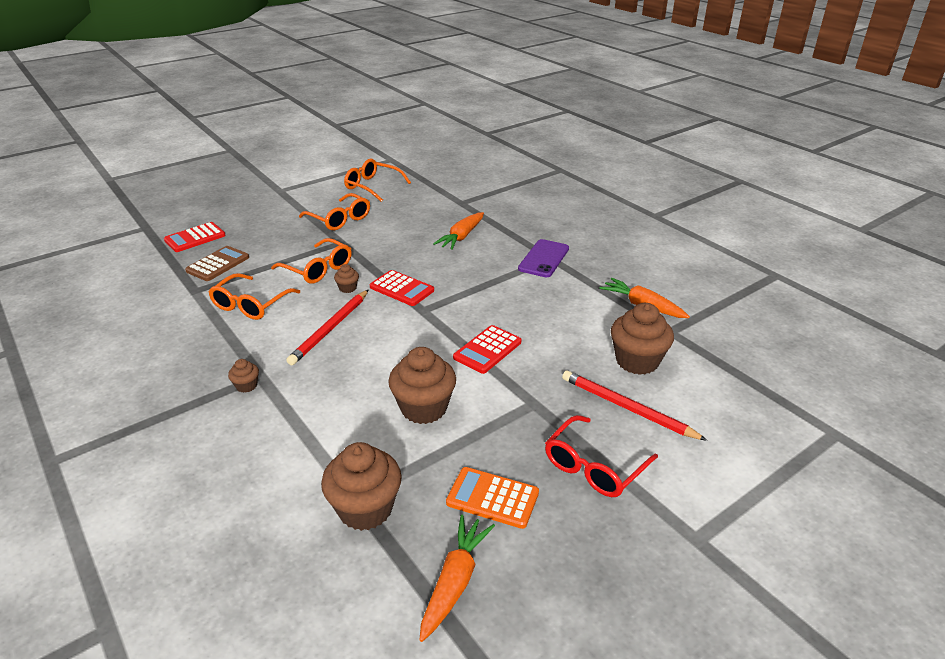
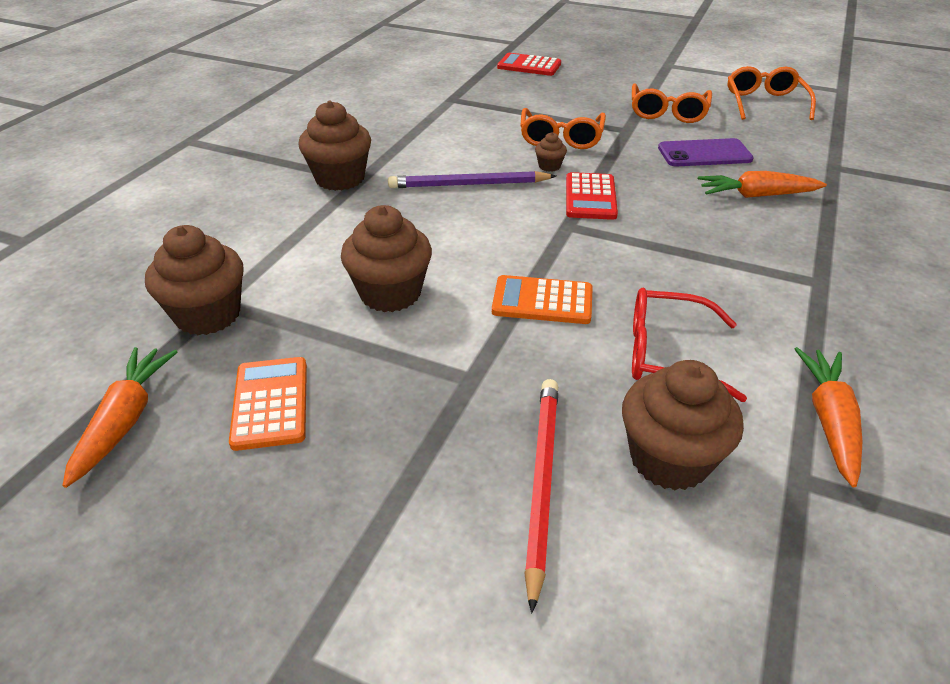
camera: 60 degrees right, 5 degrees up
brown calculator [185,246,249,281] -> none
orange glasses [208,273,300,320] -> none
brown cupcake [228,359,259,393] -> brown cupcake [298,101,371,191], size x2.16
red pencil [286,290,368,365] -> purple pencil [388,171,556,188]
orange carrot [419,515,495,642] -> orange carrot turned 75 degrees counterclockwise [62,347,177,488]
red calculator [453,325,521,374] -> orange calculator [492,275,593,324]
purple phone [518,239,569,277] -> purple phone moved to [658,138,754,166]
red glasses [545,415,658,497] -> red glasses moved to [632,288,747,402]

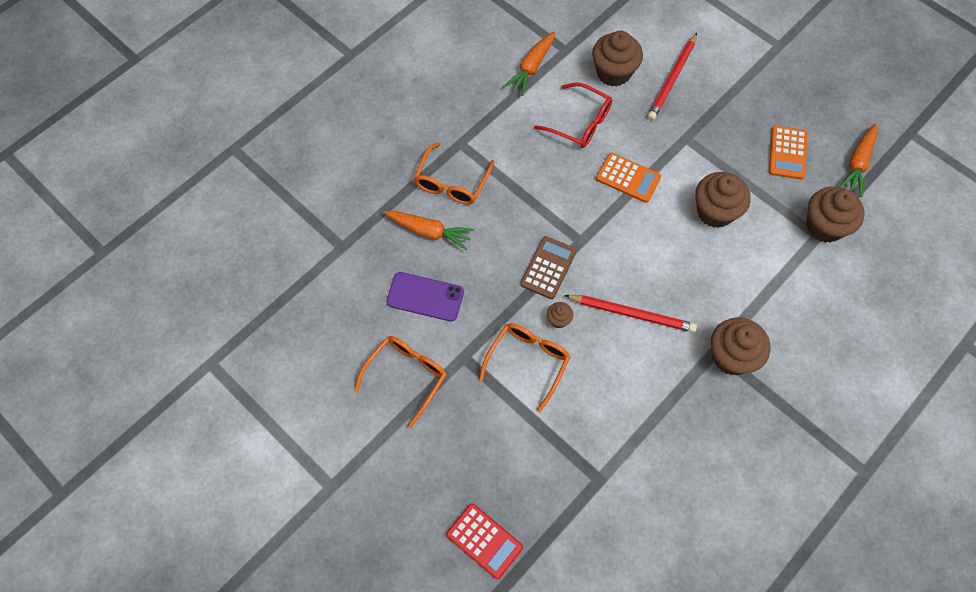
camera: 160 degrees left, 25 degrees up
purple pencil [388,171,556,188] -> red pencil [564,295,697,333]
red calculator [566,172,618,220] -> brown calculator [520,236,577,299]
orange glasses [728,66,816,120] -> orange glasses moved to [414,142,494,205]

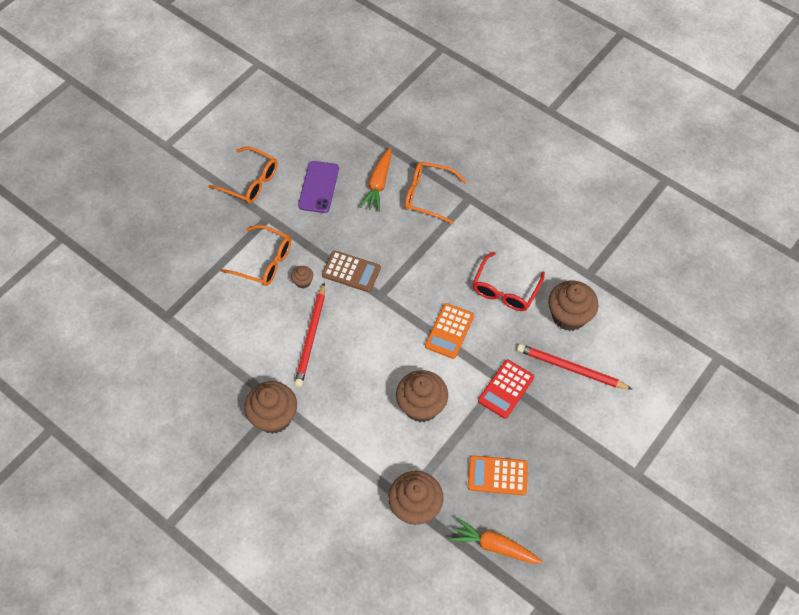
camera: 85 degrees right, 5 degrees down
red calculator [446,503,523,579] -> red calculator moved to [478,360,534,419]
orange carrot [503,32,555,96] -> none

